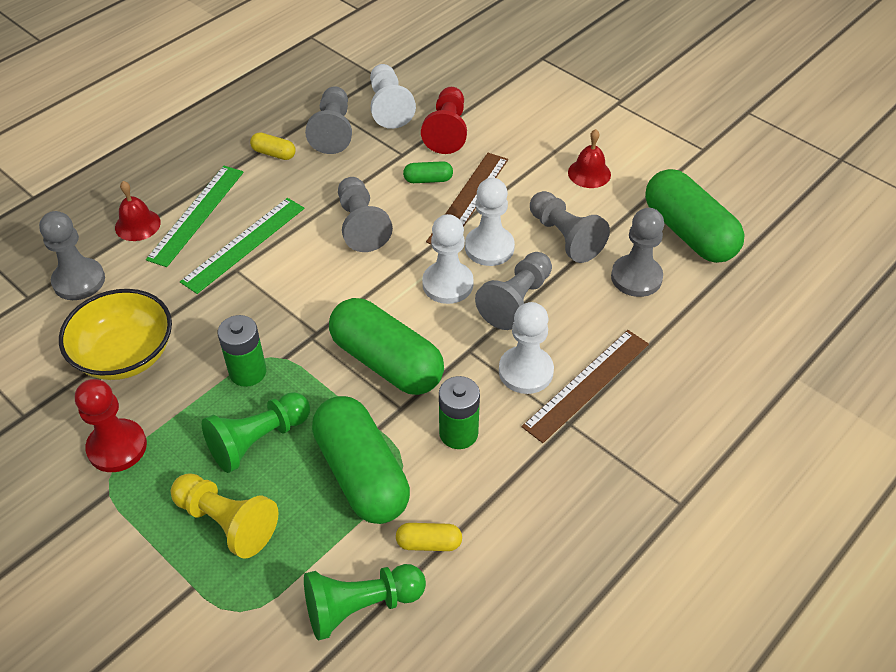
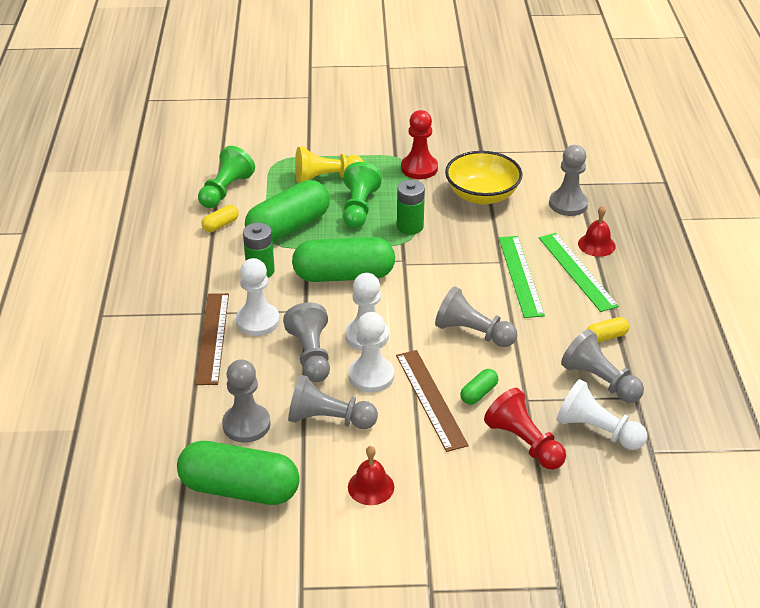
camera: 135 degrees right, 10 degrees down
green capsule [312,396,410,524] -> green capsule turned 60 degrees counterclockwise [245,180,330,242]

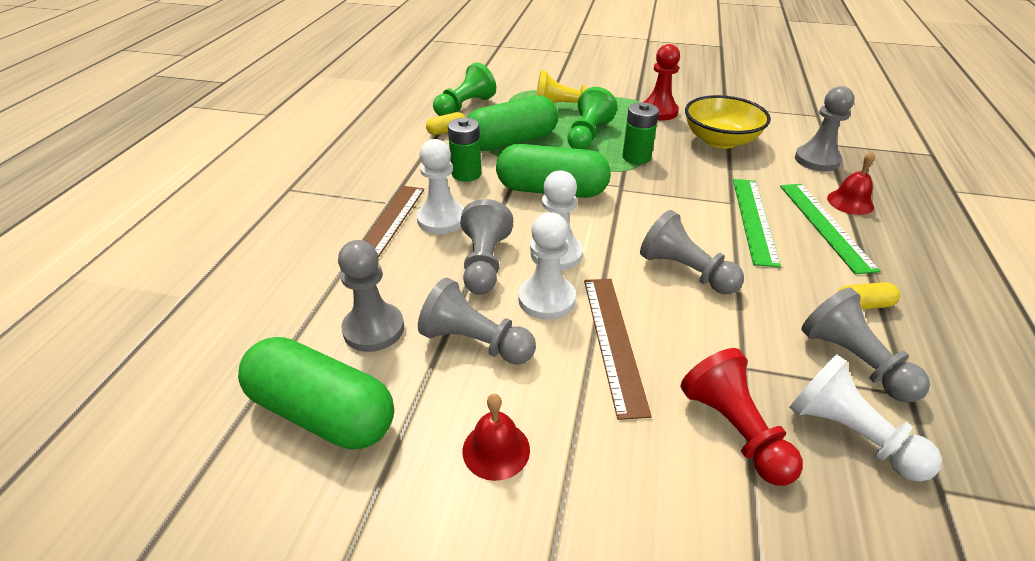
camera: 15 degrees right, 0 degrees up
green capsule [460,369,498,405] -> none

